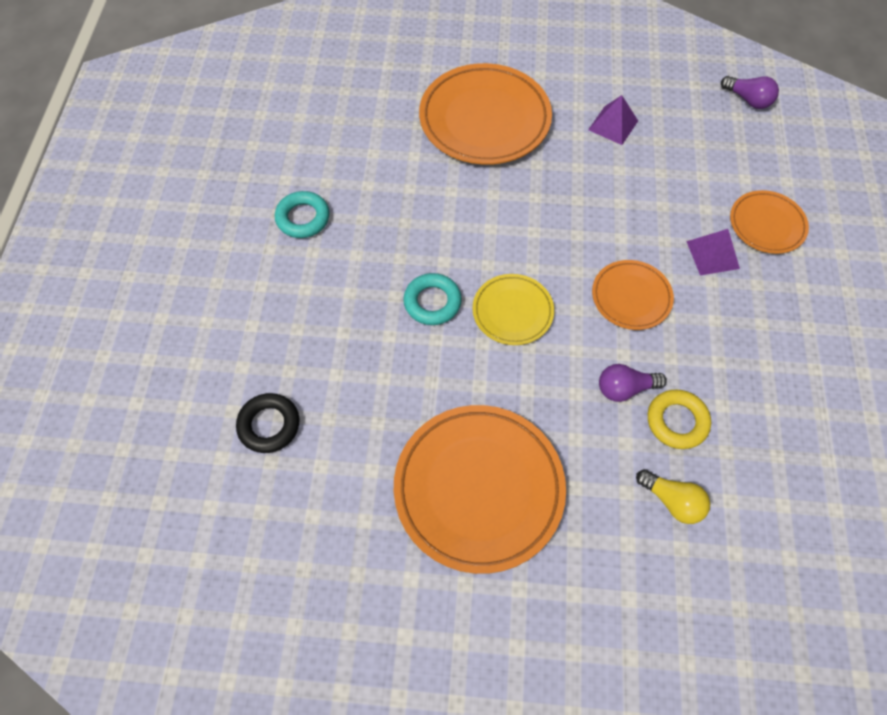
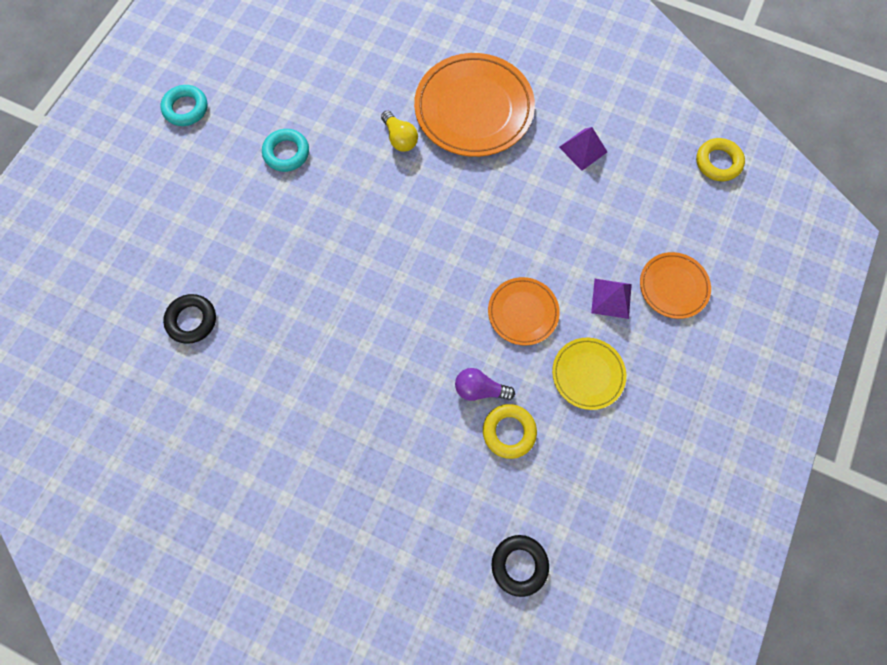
camera: 20 degrees right, 10 degrees up
orange plate [394,405,566,574] -> none
turquoise ring [403,273,462,325] -> turquoise ring moved to [160,85,208,126]
yellow plate [473,274,554,345] -> yellow plate moved to [552,338,626,410]
yellow light bulb [636,469,710,524] -> yellow light bulb moved to [381,111,418,152]
purple light bulb [721,76,779,109] -> yellow ring [696,138,745,181]
none -> black ring [492,535,549,597]

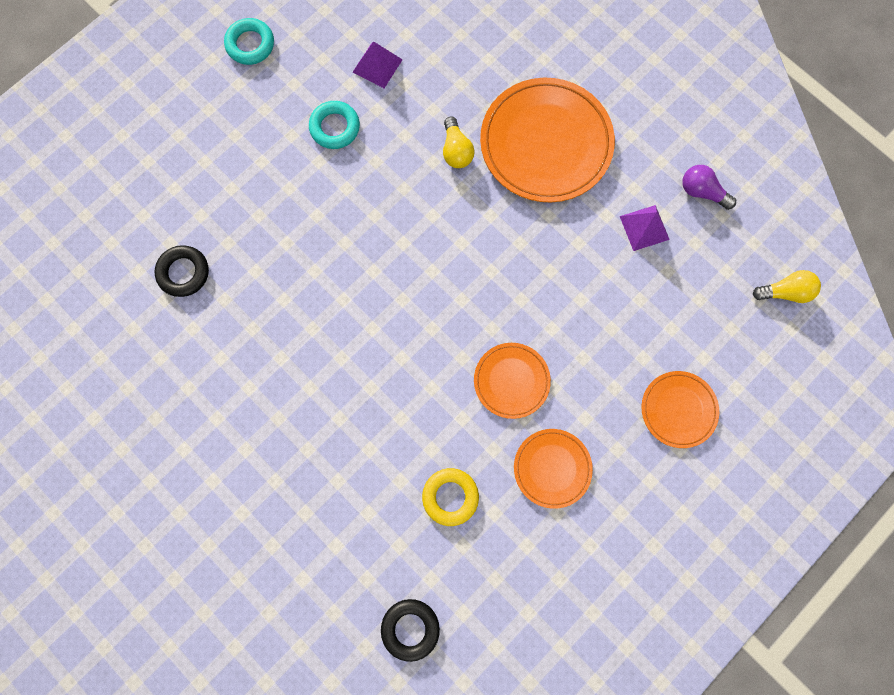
camera: 20 degrees right, 5 degrees up
purple light bulb [455,368,515,401] -> purple light bulb moved to [682,165,736,210]
yellow plate [552,338,626,410] -> orange plate [514,429,593,509]
purple pyramid [591,279,632,319] -> purple pyramid moved to [353,41,403,88]
yellow ring [696,138,745,181] -> yellow light bulb [753,270,821,303]

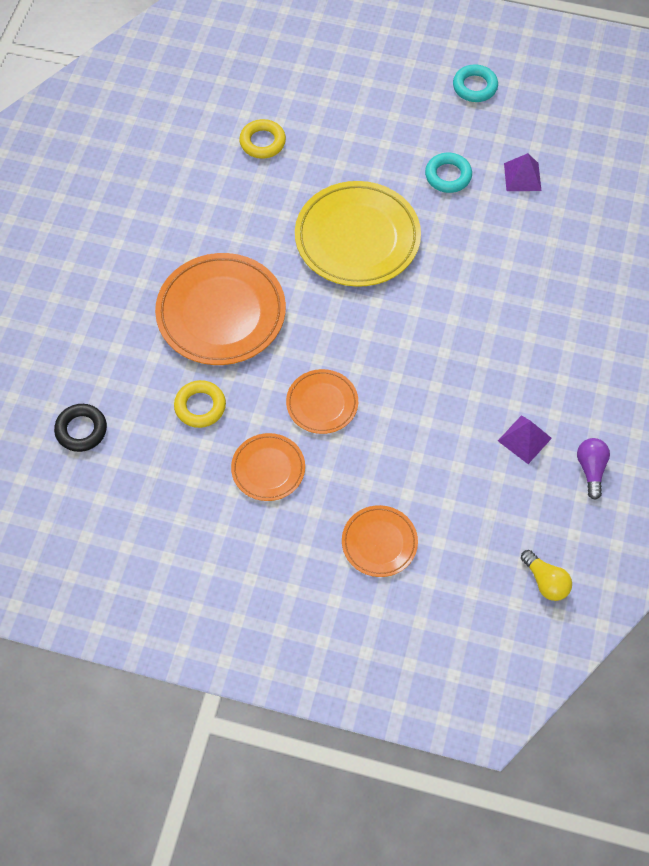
camera: 60 degrees right, 15 degrees down
black ring [155,245,209,297] -> yellow ring [239,119,286,159]
yellow light bulb [443,116,475,168] -> none
orange plate [480,78,615,202] -> orange plate moved to [155,253,286,365]
none -> yellow plate [295,181,421,287]

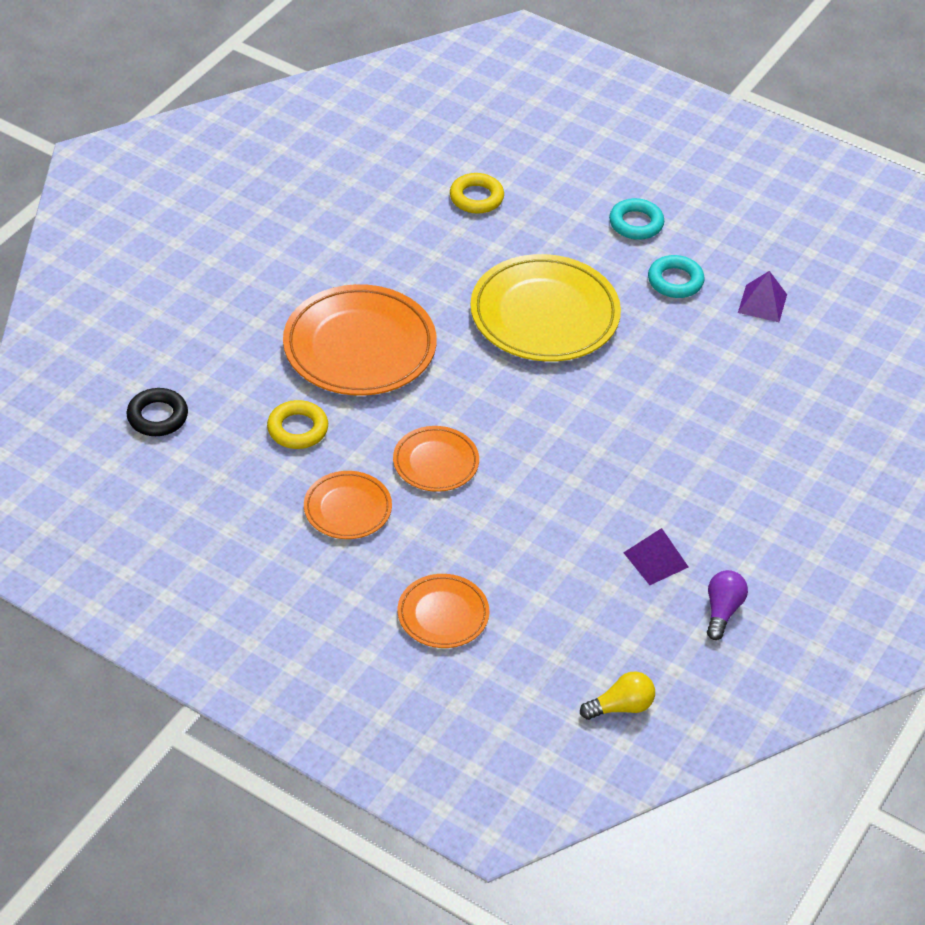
camera: 15 degrees right, 15 degrees down
turquoise ring [453,64,498,102] -> turquoise ring moved to [609,198,664,240]
yellow light bulb [521,550,572,601] -> yellow light bulb turned 90 degrees counterclockwise [580,672,655,720]

